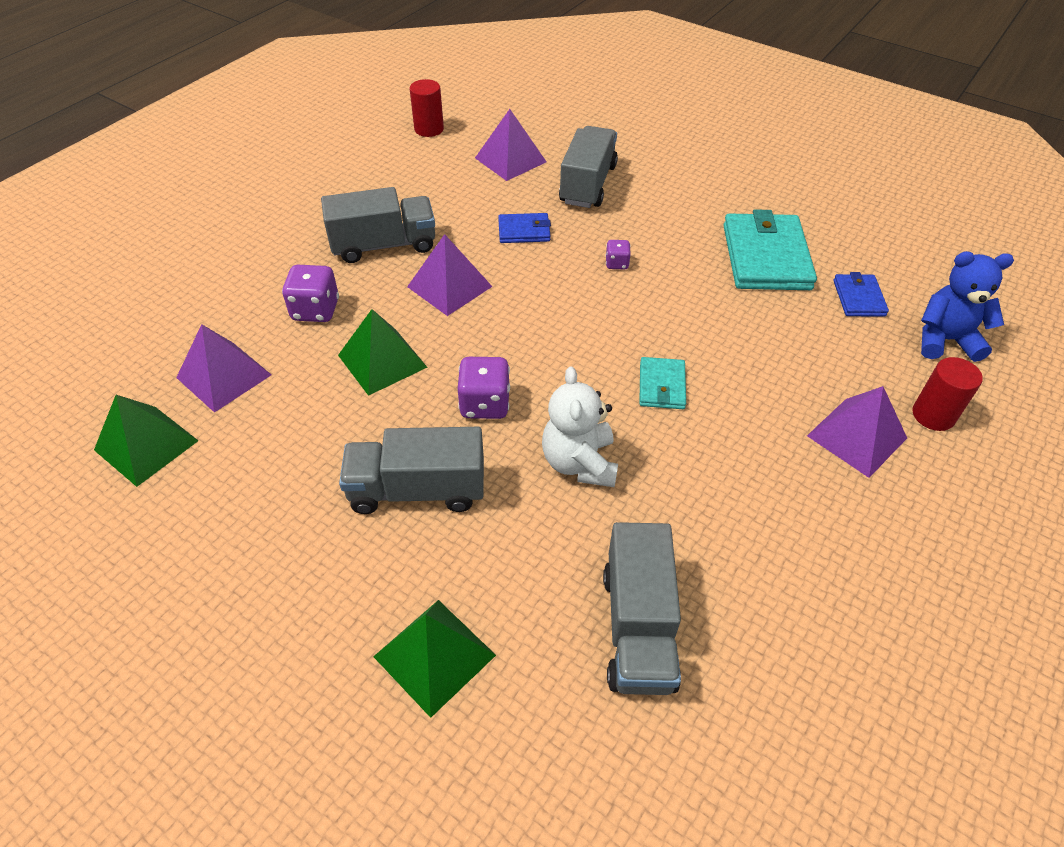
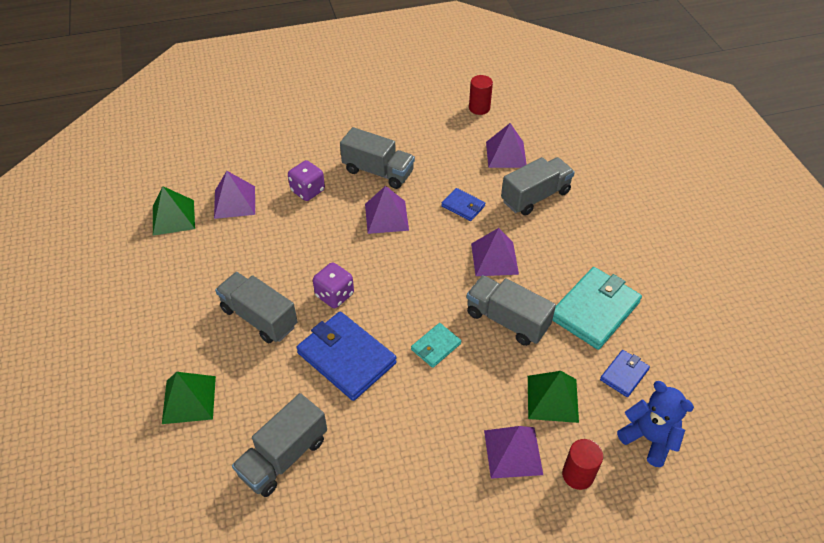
camera: 40 degrees right, 0 degrees up
green pyramid [338,309,427,396] -> green pyramid moved to [528,371,579,423]
white teddy bear [542,366,618,487] -> blue wallet [296,312,397,401]
purple dice [605,240,631,269] -> purple pyramid [471,228,519,276]
none -> grey truck [466,275,556,346]

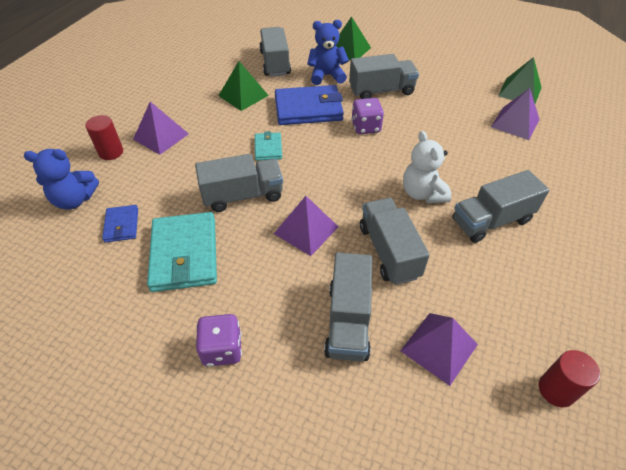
camera: 130 degrees right, 0 degrees up
purple dice [288,160,325,201] -> purple dice moved to [196,314,242,367]
purple pyramid [365,186,409,234] -> white teddy bear [403,131,451,203]
blue wallet [441,188,485,221] -> grey truck [360,198,430,285]
green pyramid [528,371,579,423] -> green pyramid moved to [218,61,269,111]
none -> blue teddy bear [307,20,349,85]

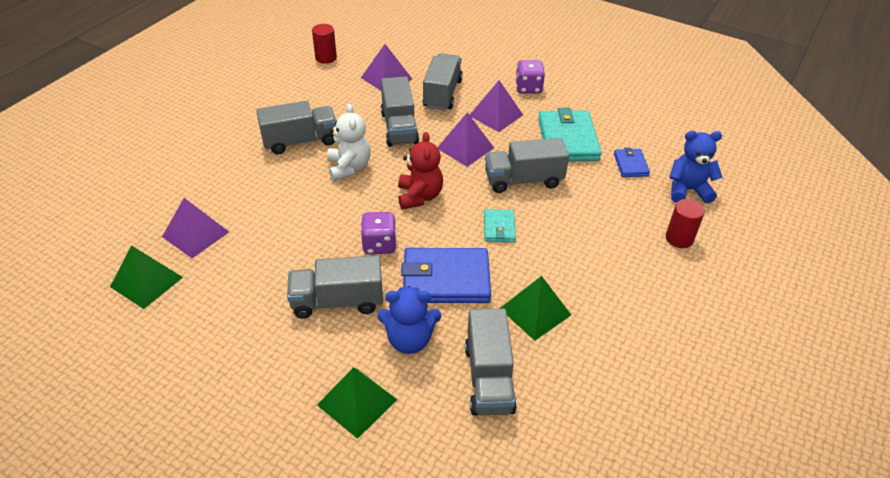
camera: 175 degrees left, 5 degrees down
purple pyramid [133,102,189,155] -> purple pyramid moved to [470,80,523,132]
none -> red teddy bear [398,132,443,209]

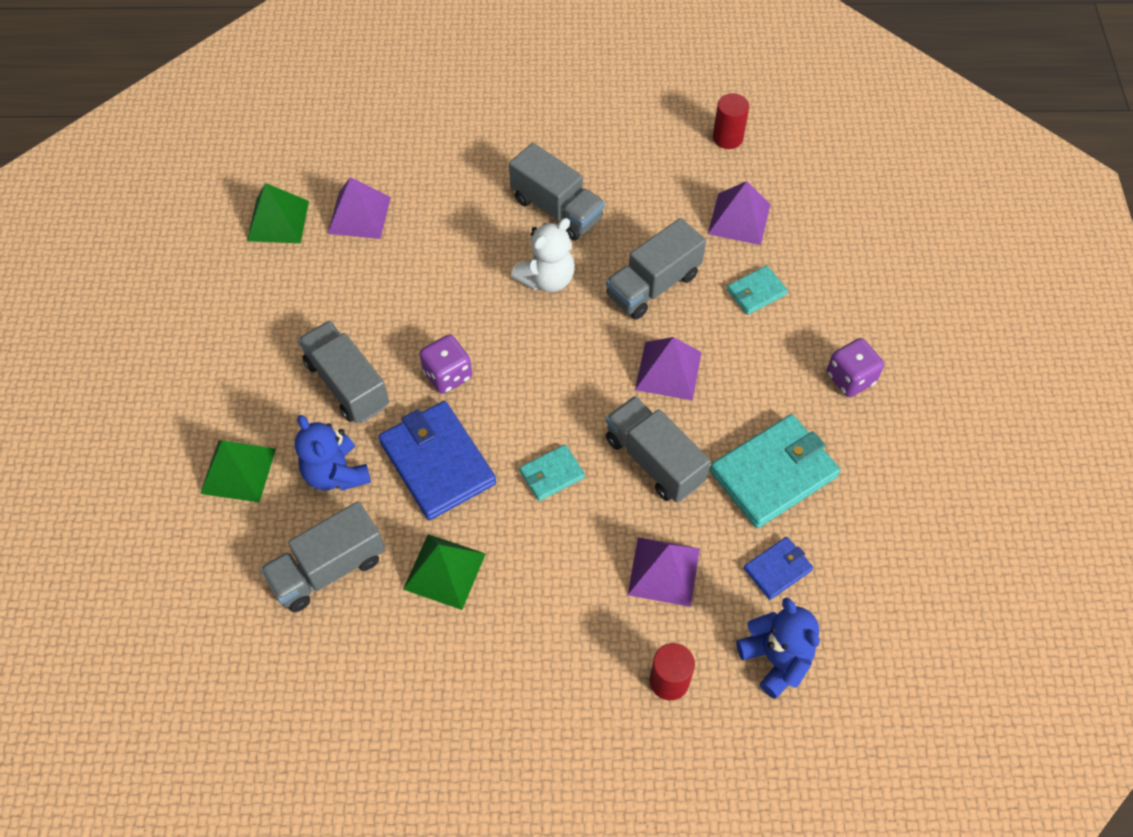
camera: 60 degrees right, 15 degrees up
red teddy bear [398,132,443,209] -> none
grey truck [423,53,463,110] -> turquoise wallet [727,266,788,315]
purple pyramid [470,80,523,132] -> purple pyramid moved to [628,537,700,607]

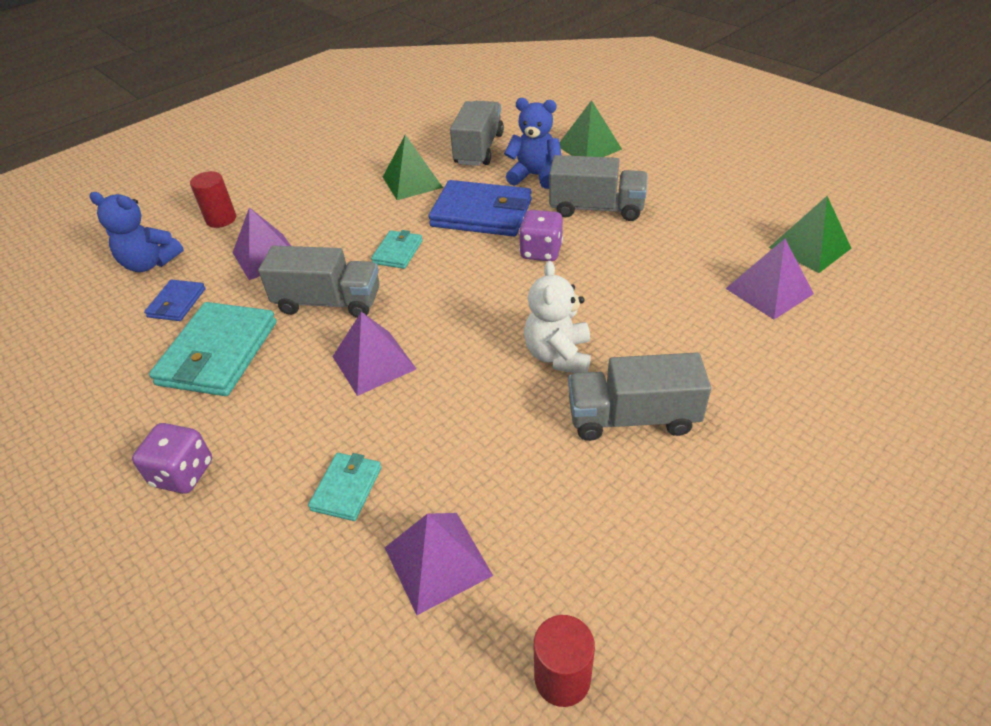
camera: 140 degrees right, 15 degrees down
grey truck [606,218,706,320] -> none

